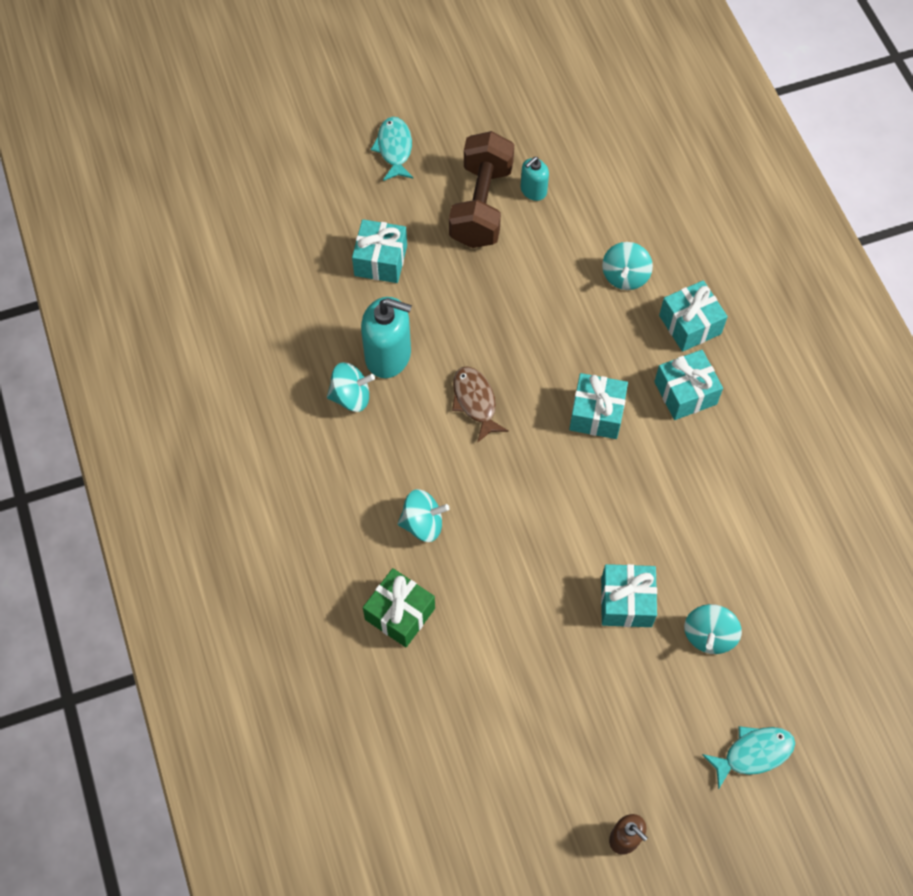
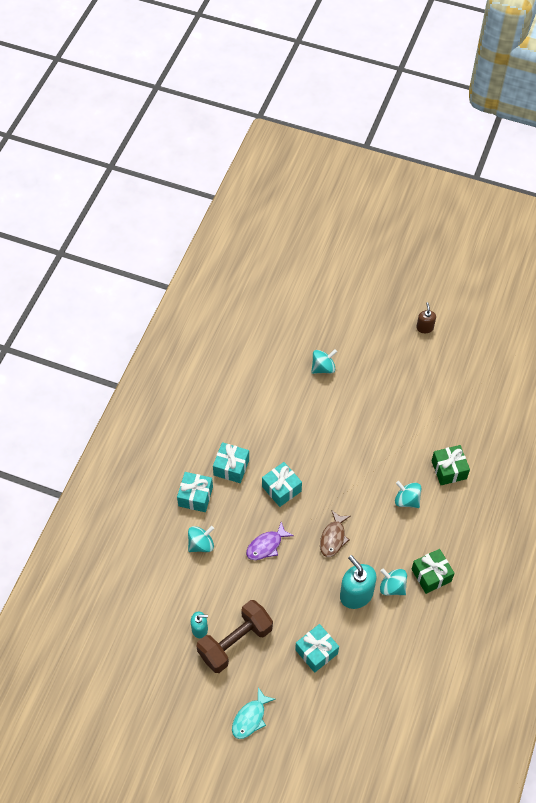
camera: 140 degrees left, 5 degrees down
turquoise gift [601,564,657,627] -> none
turquoise fish [702,726,795,790] -> none
none -> purple fish [246,522,294,560]
none -> green gift [411,549,455,594]

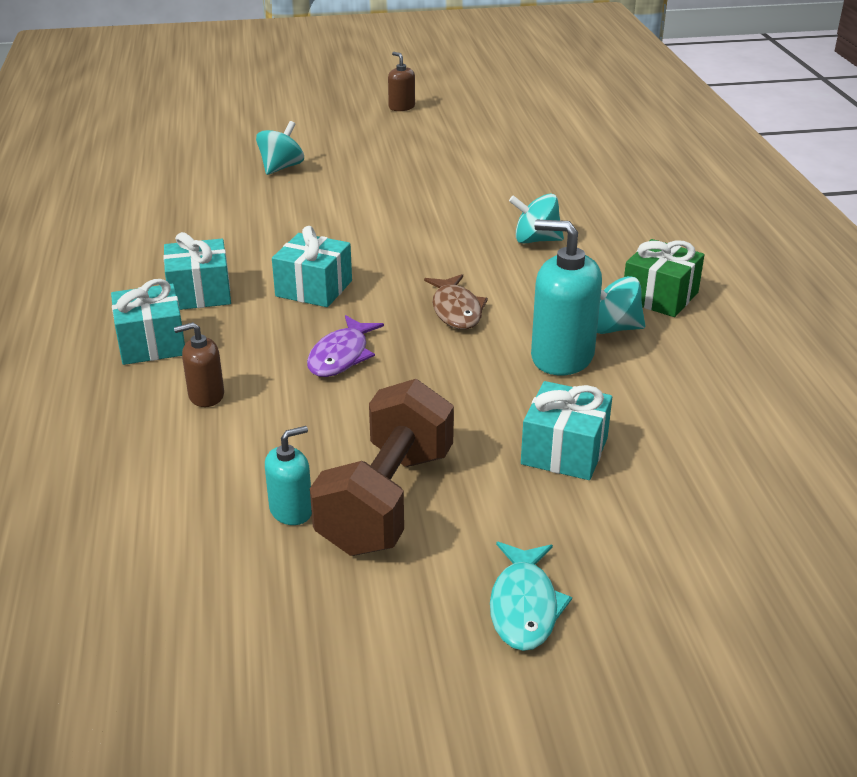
camera: 30 degrees left, 25 degrees down
turquoise spinning top [188,526,214,552] -> brown soap dispenser [174,322,224,407]
green gift [432,445,470,485] -> none

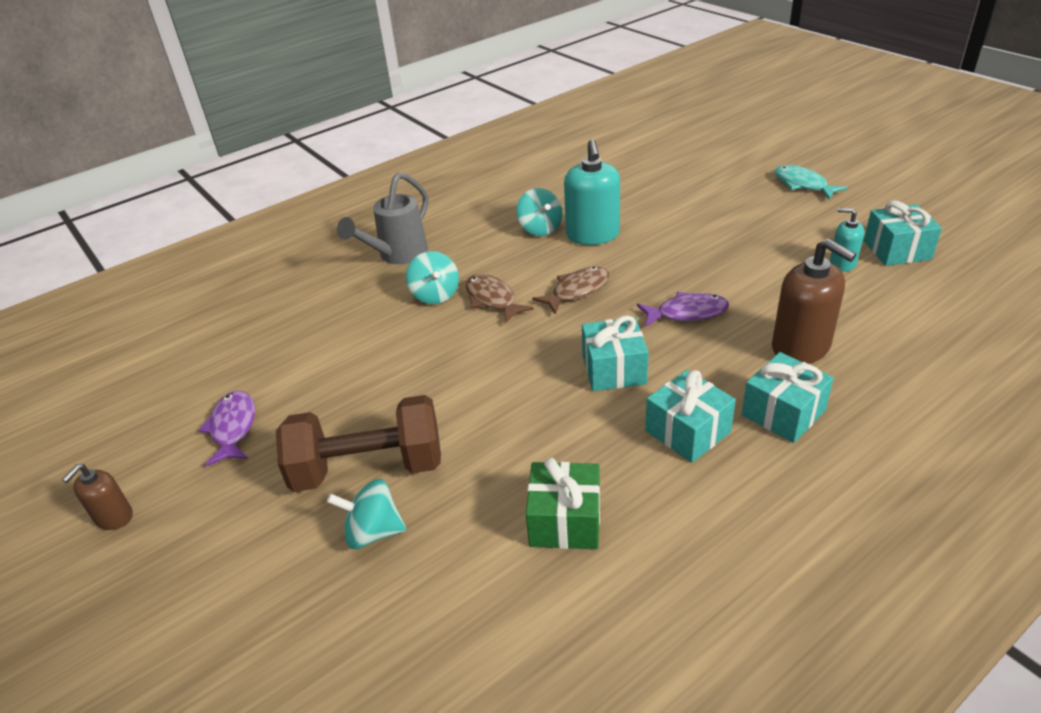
camera: 115 degrees left, 5 degrees up
brown soap dispenser [174,322,224,407] -> brown soap dispenser [772,239,856,364], size x1.82
brown dumbbell [310,379,454,556] -> brown dumbbell moved to [276,395,441,492]
turquoise fish [490,542,572,651] -> turquoise fish turned 105 degrees counterclockwise [775,165,848,199]
turquoise gift [521,381,612,480] -> turquoise gift moved to [864,200,942,266]
green gift [624,239,705,317] -> green gift moved to [526,458,600,549]
none -> purple fish [198,391,255,466]
none -> grey watering can [337,172,429,264]
none -> brown fish [465,274,534,323]

